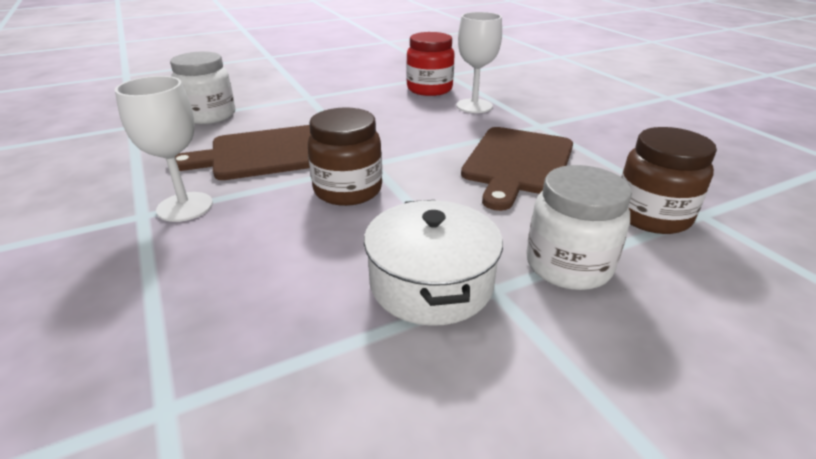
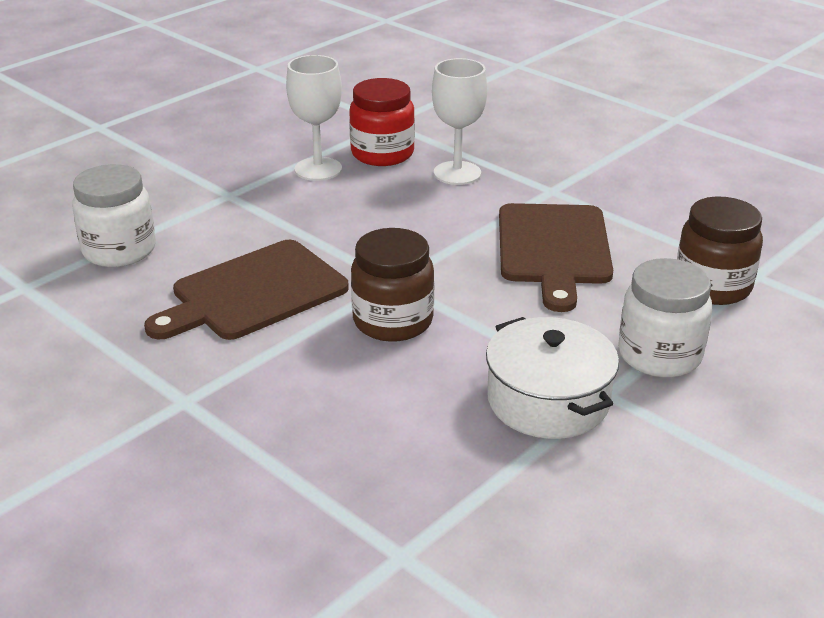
camera: 20 degrees left, 0 degrees up
white goblet [115,76,213,222] -> white goblet moved to [286,55,342,181]

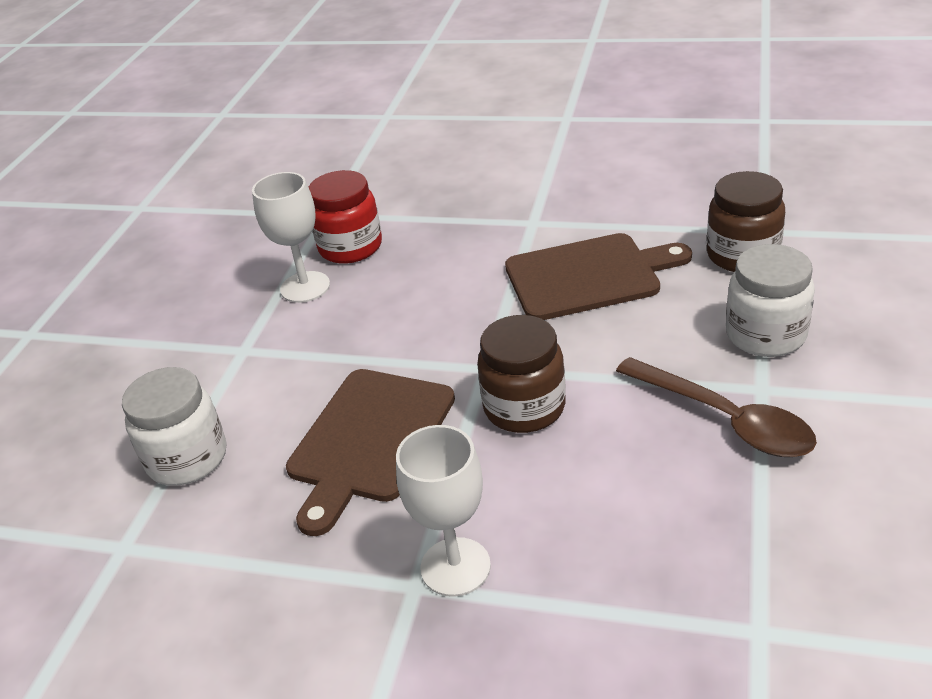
camera: 25 degrees left, 5 degrees up
white goblet [432,58,487,185] -> white goblet moved to [396,425,491,597]
white pot [486,317,619,439] -> brown spoon [616,357,817,457]
brown cutting board [499,203,613,312] -> brown cutting board turned 75 degrees counterclockwise [505,233,692,320]

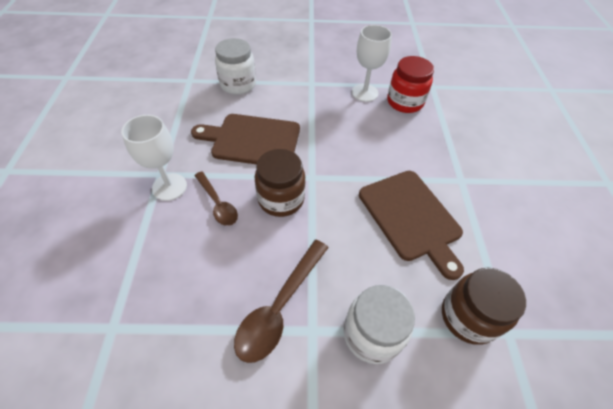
camera: 70 degrees right, 15 degrees up
none -> brown spoon [194,172,238,226]

